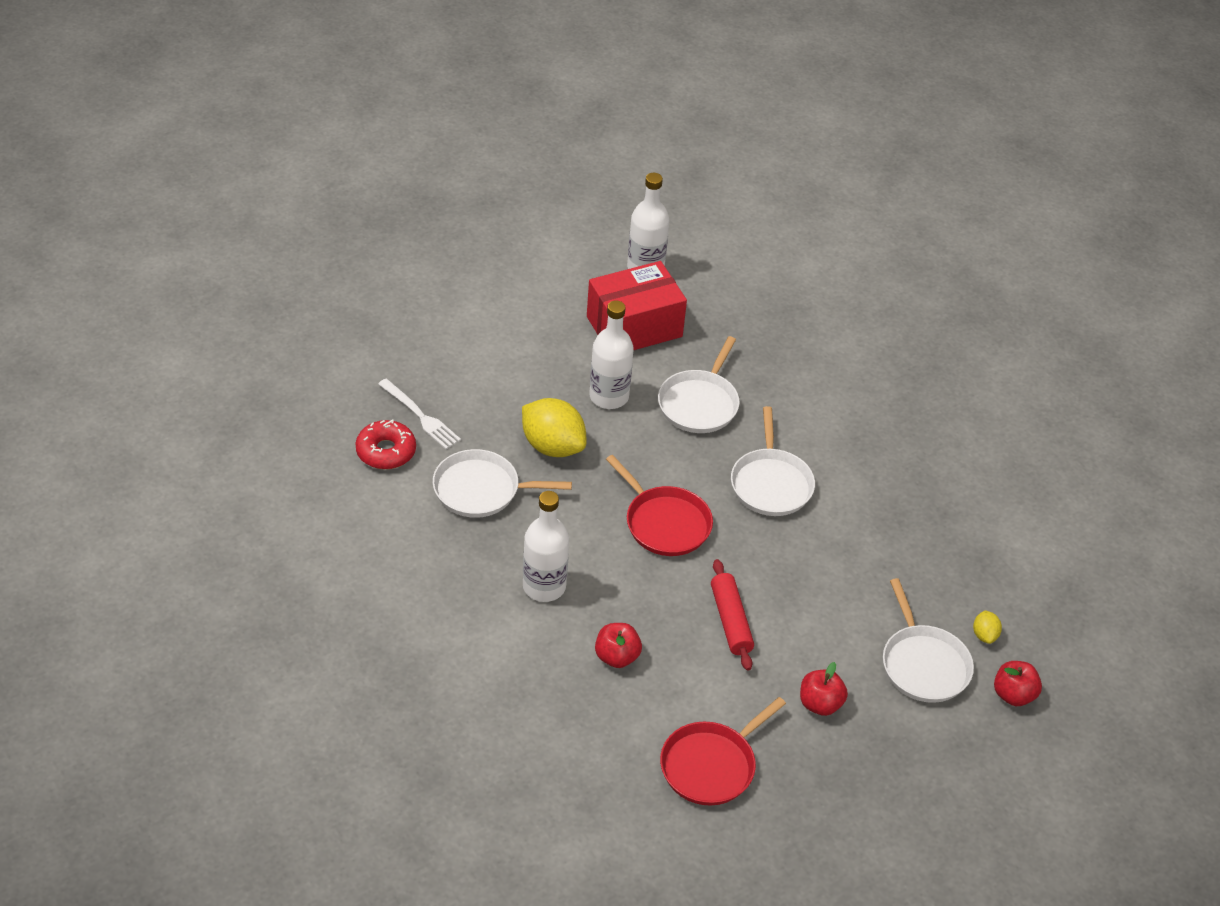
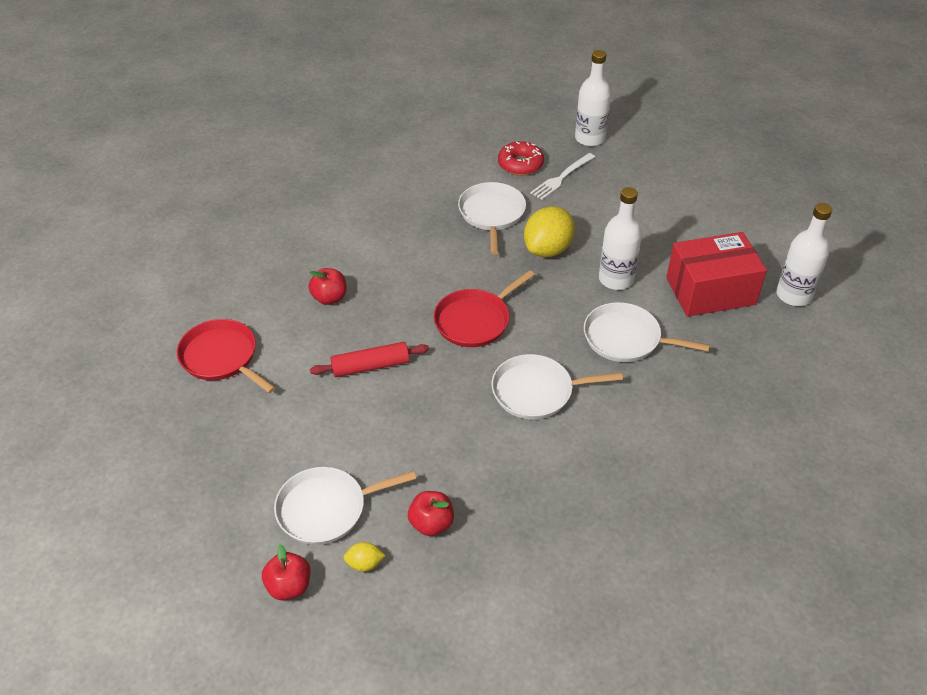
camera: 90 degrees right, 0 degrees up
white bottle [523,491,569,602] -> white bottle moved to [575,50,611,147]
red box [587,261,687,350] -> red box turned 75 degrees counterclockwise [666,232,767,317]
red apple [800,662,848,716] -> red apple moved to [408,491,454,536]

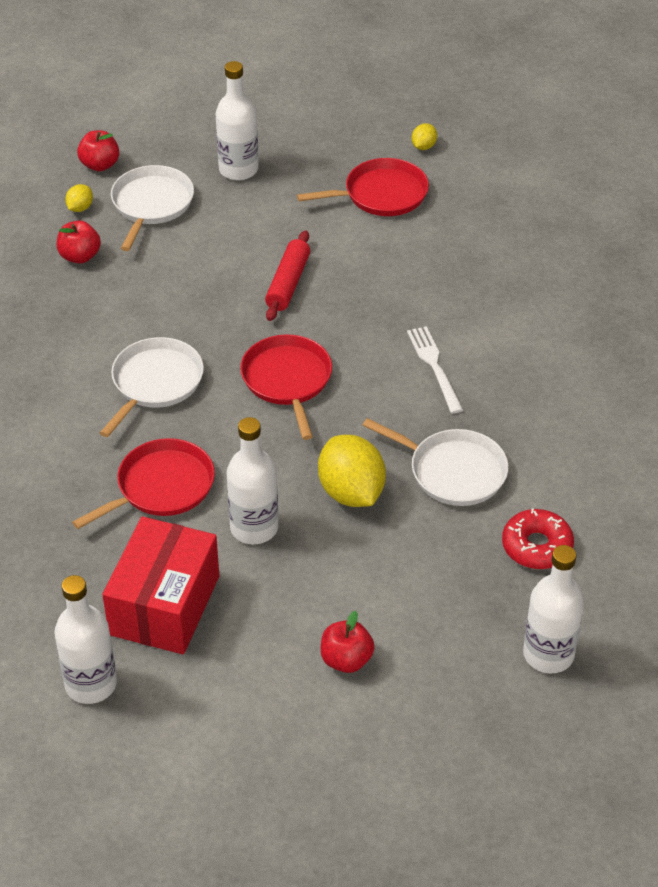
camera: 120 degrees right, 0 degrees up
red apple [308,268,347,305] -> red apple moved to [321,611,375,673]
white fork [530,153,595,200] -> white fork moved to [407,326,463,414]
white pan [584,302,710,362] -> red pan [72,438,215,529]
none -> white bottle [216,61,259,181]
none -> yellow lemon [412,123,437,150]

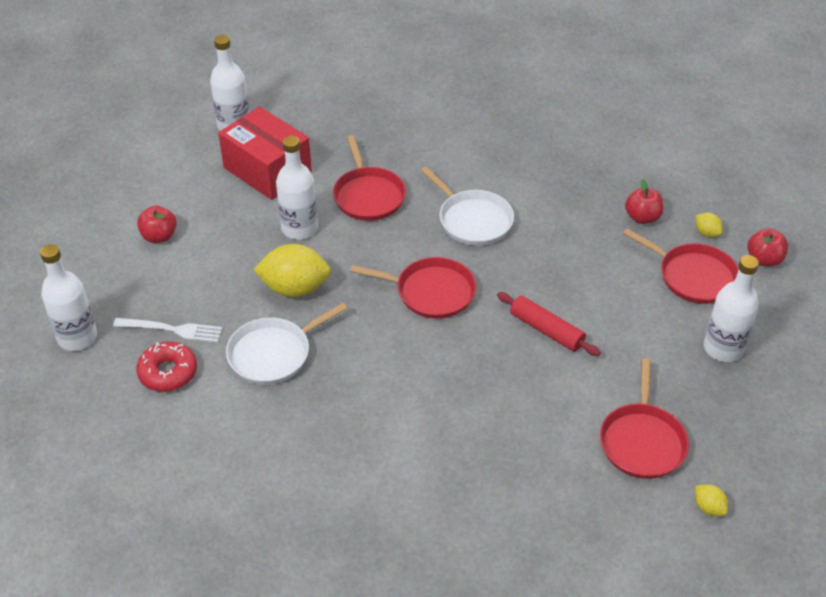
camera: 115 degrees right, 0 degrees up
white pan [111,165,194,251] -> red pan [623,228,739,304]
white fork [407,326,463,414] -> white fork moved to [113,318,222,342]

